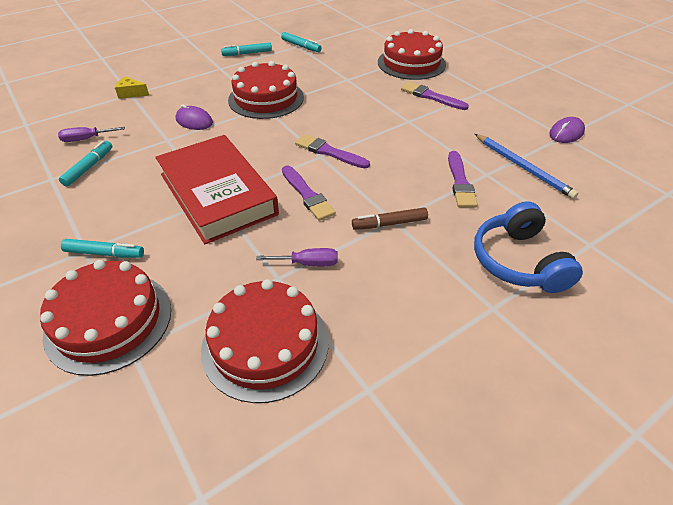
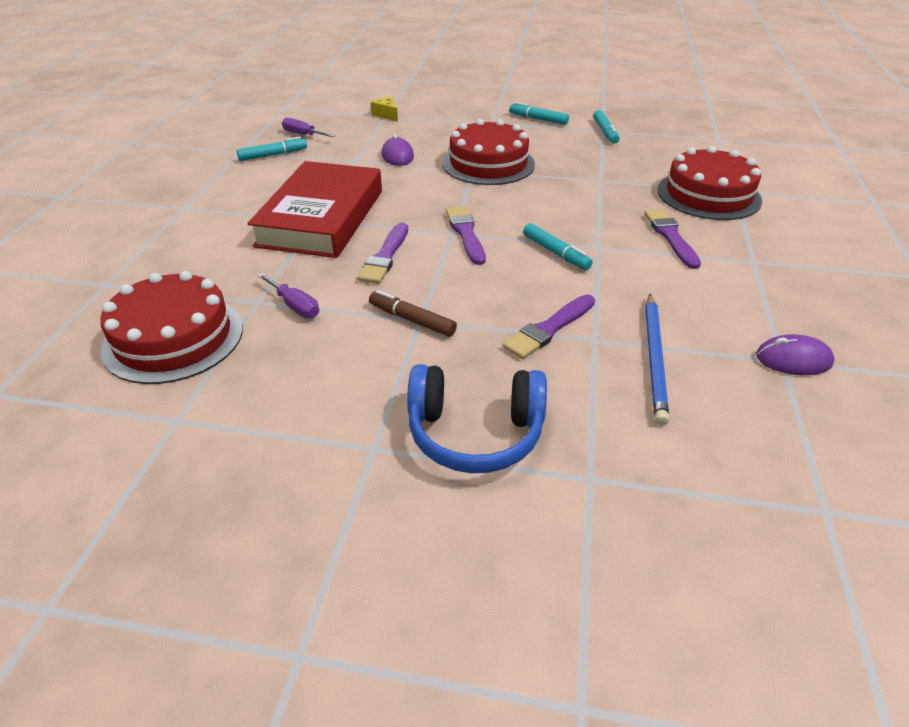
camera: 45 degrees right, 5 degrees down
red cake [40,260,171,376] -> none
turquoise marker [61,239,144,258] -> turquoise marker moved to [523,223,593,270]
blue headphones [474,201,583,293] -> blue headphones turned 120 degrees counterclockwise [407,364,547,473]

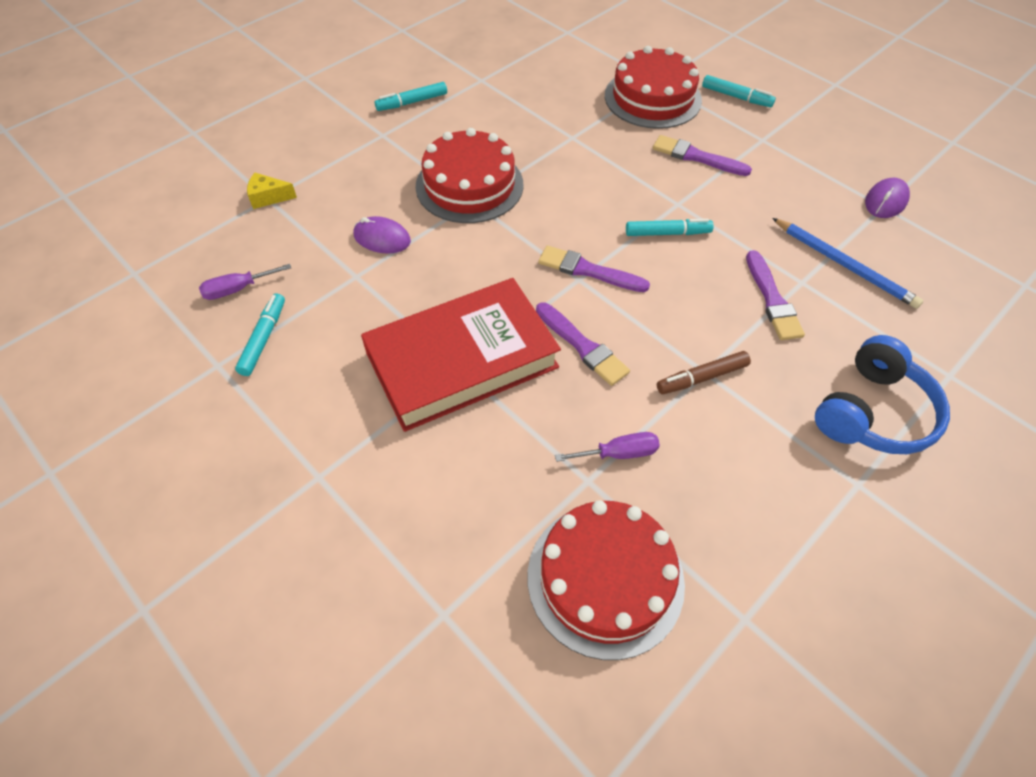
camera: 55 degrees left, 15 degrees up
red book [247,161,382,258] -> red book turned 75 degrees counterclockwise [361,278,561,432]
turquoise marker [593,110,620,144] -> turquoise marker moved to [702,75,776,107]

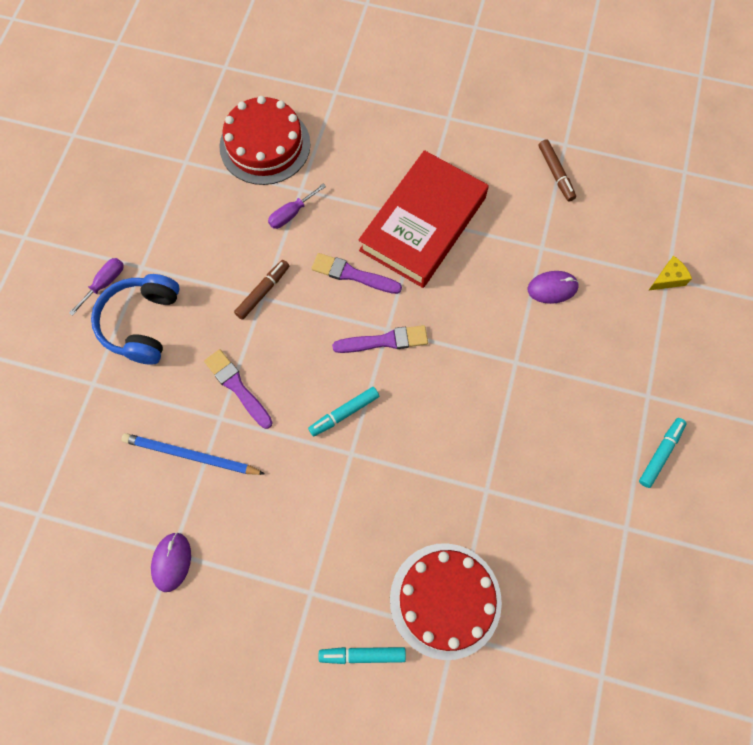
camera: 150 degrees right, 15 degrees up
purple screwdriver [199,264,291,300] -> purple screwdriver moved to [69,258,124,316]
turquoise marker [235,294,285,376] -> brown marker [539,139,576,202]
red cake [415,128,523,223] -> none
purple brush [653,135,752,176] -> none

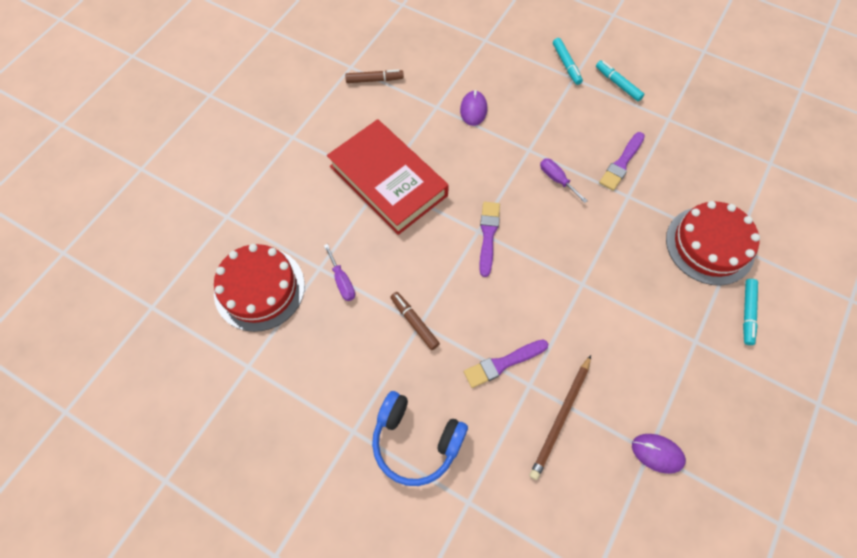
camera: 75 degrees left, 5 degrees down
purple screwdriver [69,258,124,316] -> purple screwdriver moved to [540,158,588,203]
blue pencil [122,433,265,475] -> brown pencil [530,355,591,480]
turquoise marker [308,387,379,437] -> turquoise marker moved to [553,38,583,85]
purple brush [312,253,402,294] -> purple brush moved to [599,132,645,191]
yellow cheese [648,256,692,291] -> none

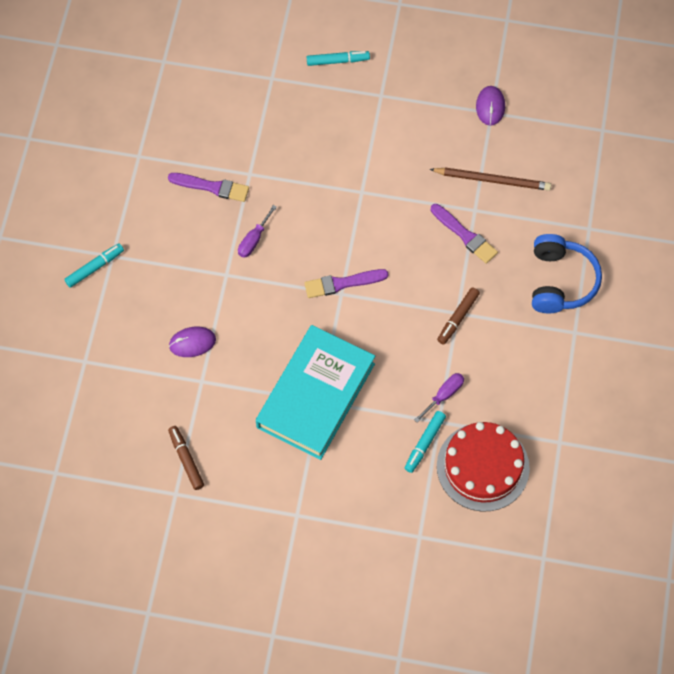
camera: 110 degrees left, 0 degrees up
red book [327,119,449,235] -> turquoise book [256,325,375,460]
turquoise marker [596,60,645,101] -> turquoise marker moved to [405,411,446,473]
red cake [666,201,760,285] -> none

